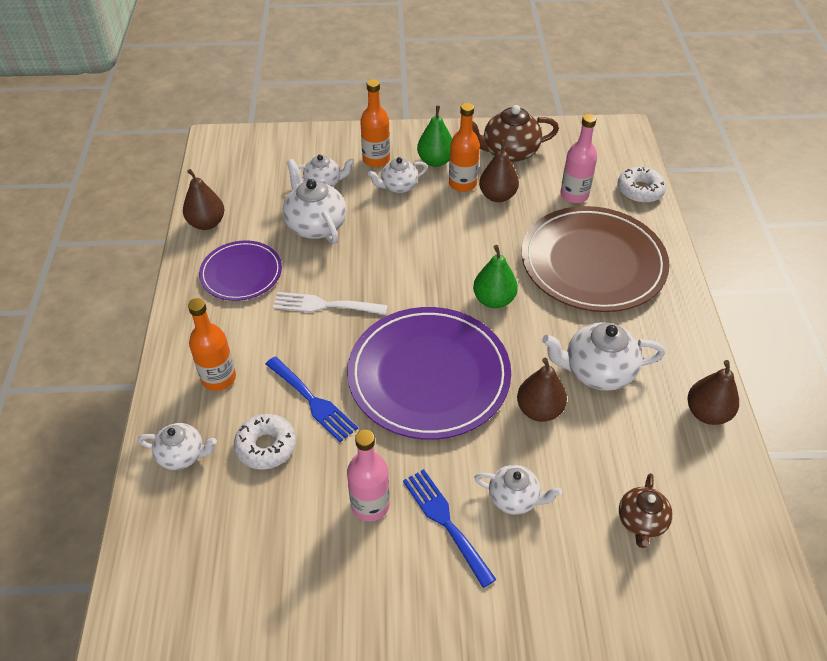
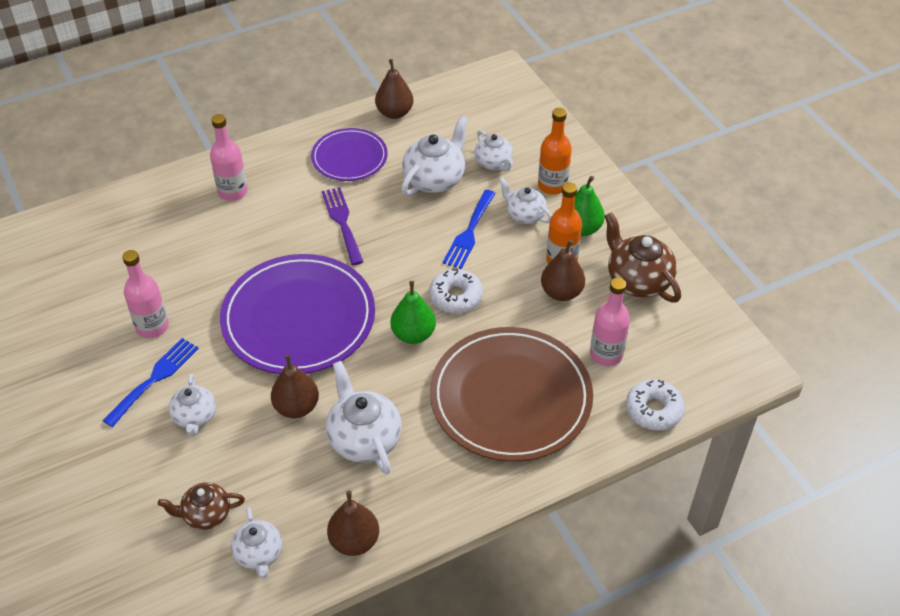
camera: 65 degrees right, 0 degrees up
white teapot [138,423,217,470] -> white teapot moved to [231,507,282,579]
orange bottle [188,298,236,391] -> pink bottle [210,114,248,201]
white donut [234,414,296,470] -> white donut moved to [429,268,483,314]
blue fork [266,357,358,442] -> blue fork moved to [443,190,496,269]
white fork [273,292,388,315] -> purple fork [321,187,363,265]

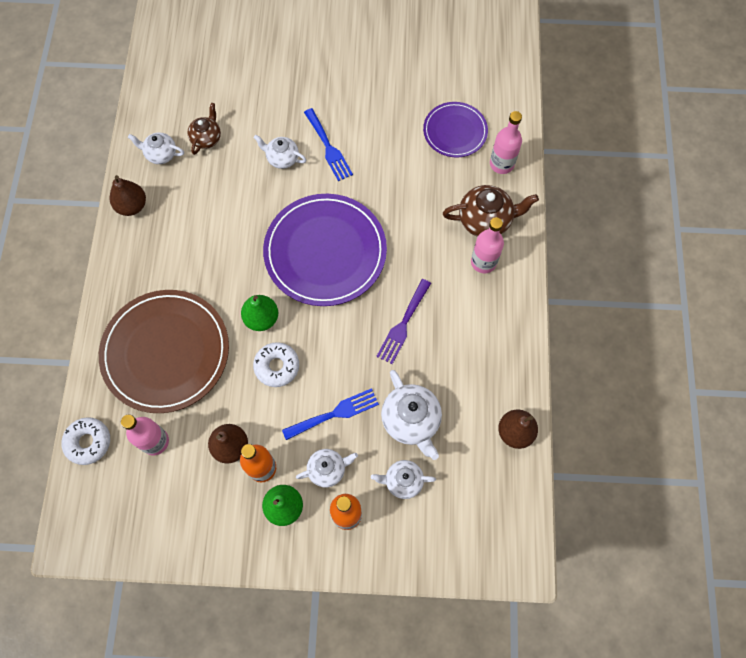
camera: 120 degrees right, 20 degrees up
pink bottle [122,250,169,338] -> pink bottle moved to [490,111,522,174]
brown pear [271,354,319,418] -> none
purple plate [311,128,388,181] -> purple plate moved to [423,102,488,158]
purple fork [321,187,363,265] -> purple fork turned 105 degrees clockwise [376,279,431,364]
white teapot [326,361,402,474] -> none
blue fork [443,190,496,269] -> blue fork turned 105 degrees clockwise [282,388,379,440]
brown teapot [605,212,681,302] -> brown teapot moved to [443,185,539,237]

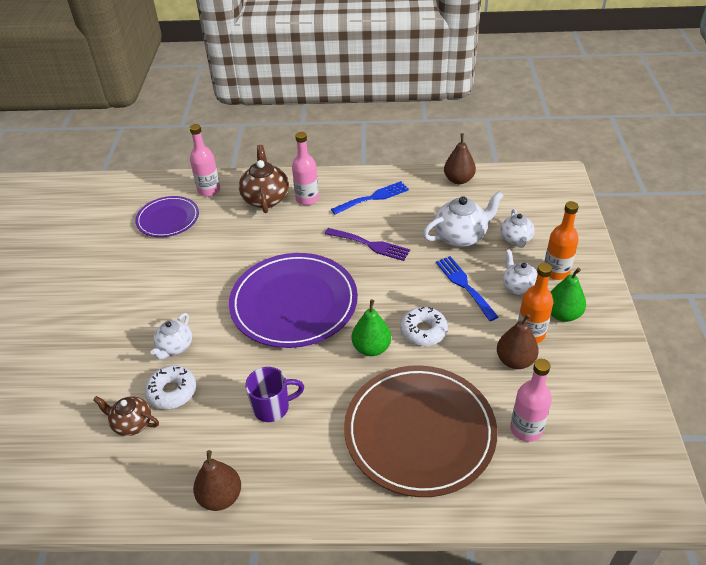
camera: 90 degrees left, 25 degrees down
white donut [62,417,110,465] -> white donut moved to [145,365,196,409]
white teapot [128,132,184,164] -> none
blue fork [304,108,353,181] -> blue fork moved to [331,181,409,215]
none -> purple mug [245,367,304,422]

